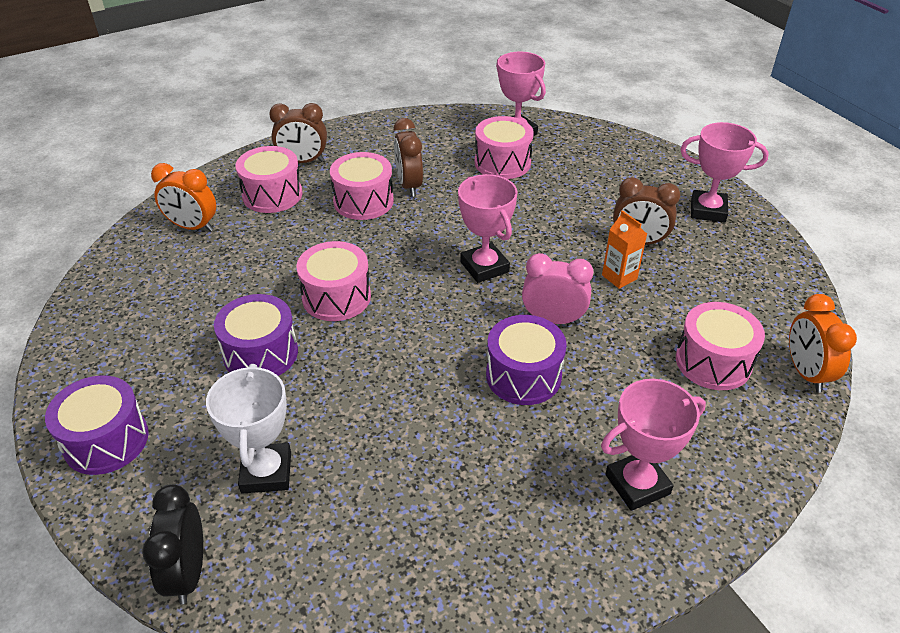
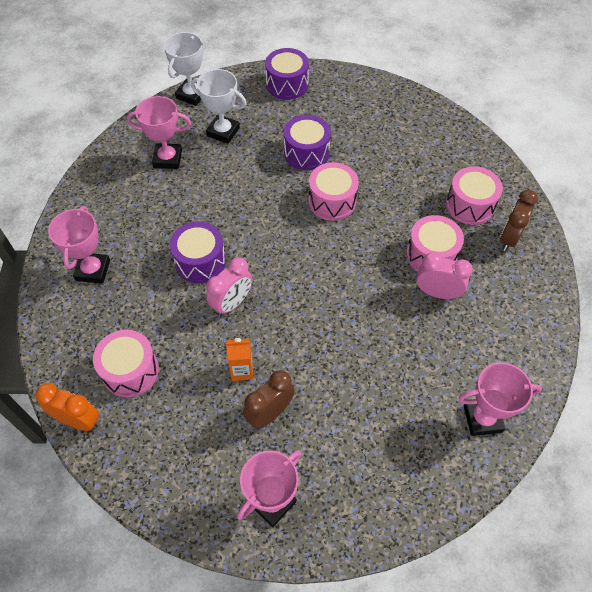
camera: 120 degrees right, 15 degrees up
black clock [142,484,203,604] -> white trophy [164,32,203,106]
orange clock [151,163,216,232] -> none
brown clock [394,118,423,197] -> pink clock [416,252,473,299]
pink trophy [458,174,517,283] -> pink trophy moved to [127,96,191,169]
pink drum [475,116,534,179] -> none

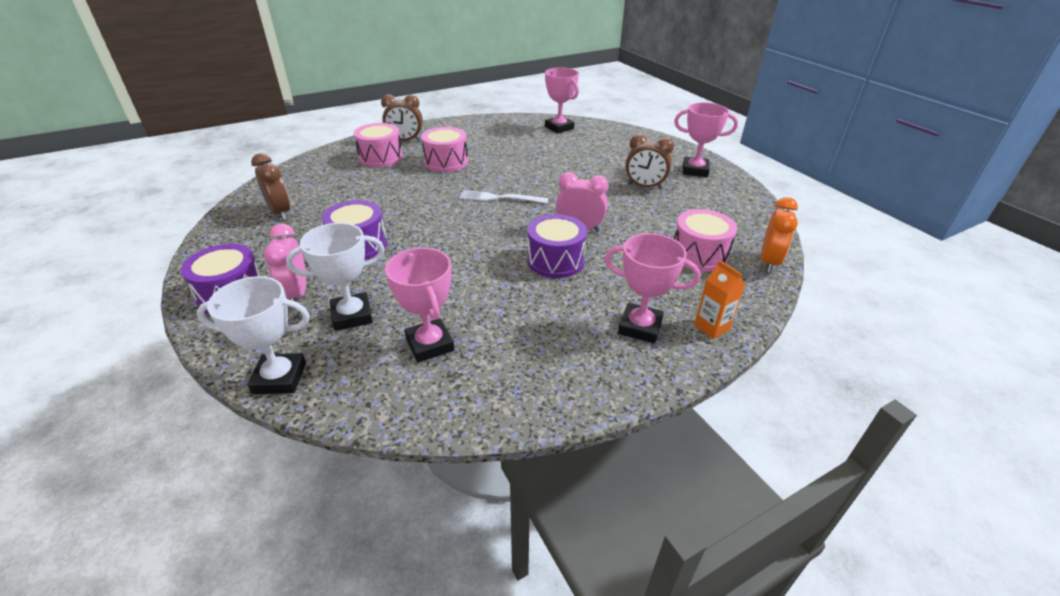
camera: 120 degrees left, 20 degrees down
orange clock [35,383,99,431] -> orange clock turned 150 degrees counterclockwise [761,197,798,273]
pink trophy [48,206,110,283] -> pink trophy turned 45 degrees clockwise [605,233,701,343]
white trophy [191,69,247,144] -> white trophy turned 75 degrees clockwise [286,223,385,331]
orange carton [226,338,253,381] -> orange carton moved to [694,261,745,339]
pink drum [308,162,359,221] -> none
pink clock [416,252,473,299] -> pink clock moved to [264,224,306,301]
none -> brown clock [251,153,290,220]
none -> white fork [459,190,548,203]

